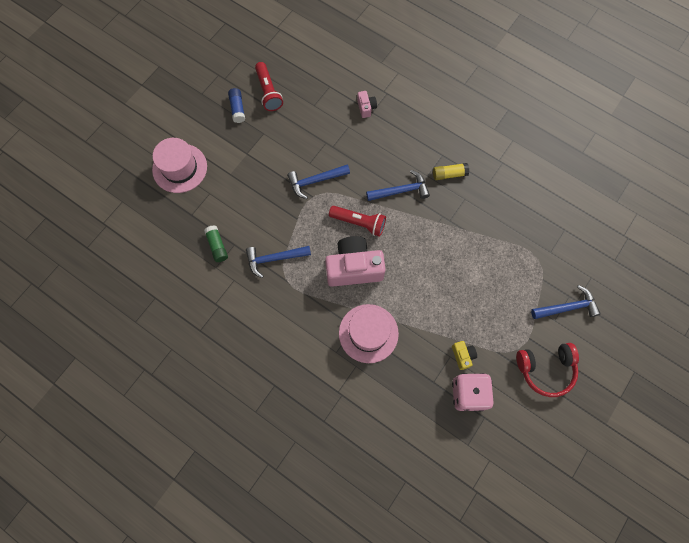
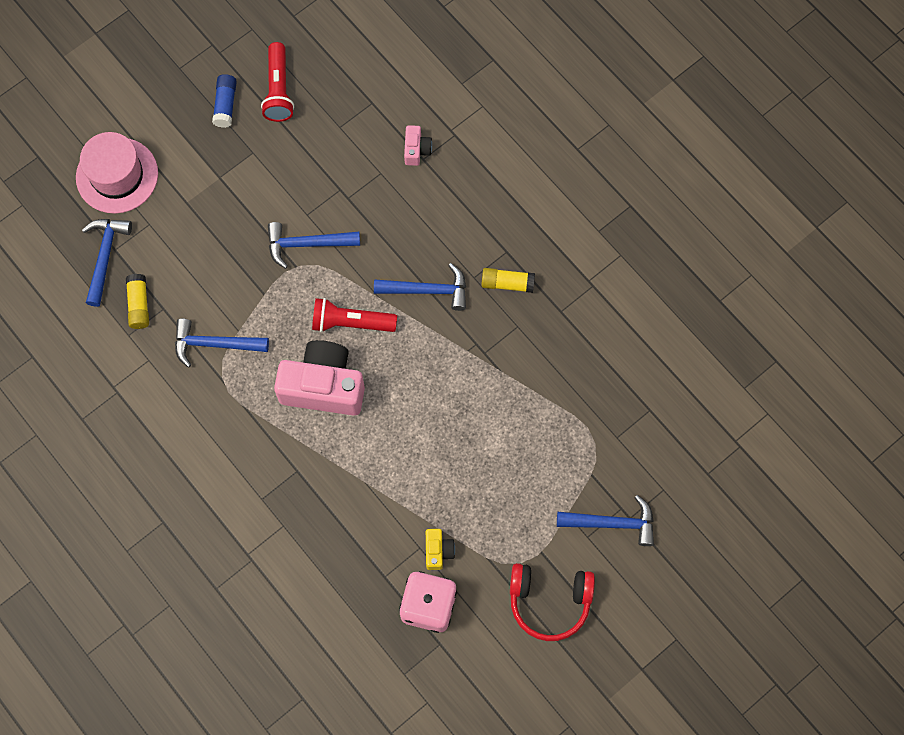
camera: 15 degrees right, 0 degrees up
green glue stick [204,225,228,262] -> yellow glue stick [126,274,149,329]
red flashlight [329,206,386,237] -> red flashlight turned 150 degrees clockwise [312,298,397,332]
pink hat [339,304,399,363] -> none
none -> blue hammer [82,219,132,307]

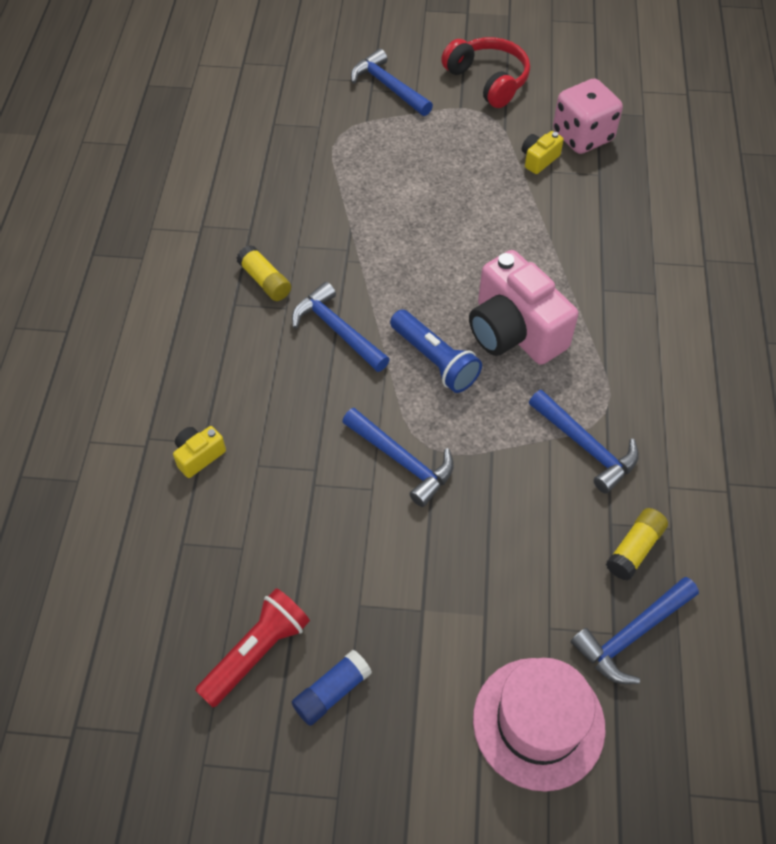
camera: 135 degrees left, 15 degrees down
red flashlight [312,298,397,332] -> blue flashlight [390,309,482,393]
pink camera [404,125,432,166] -> yellow camera [173,426,226,478]

